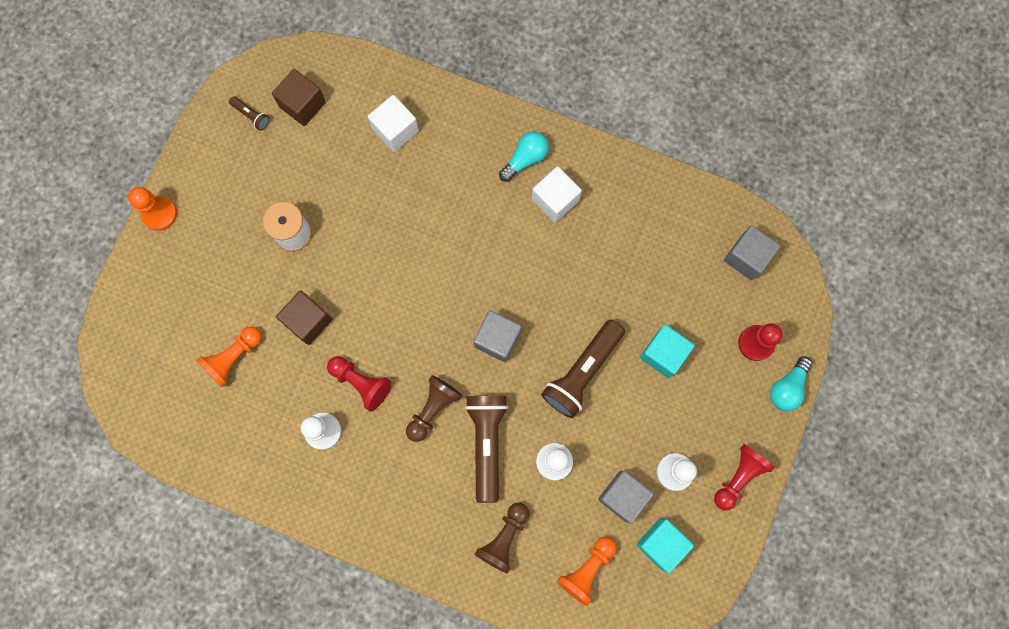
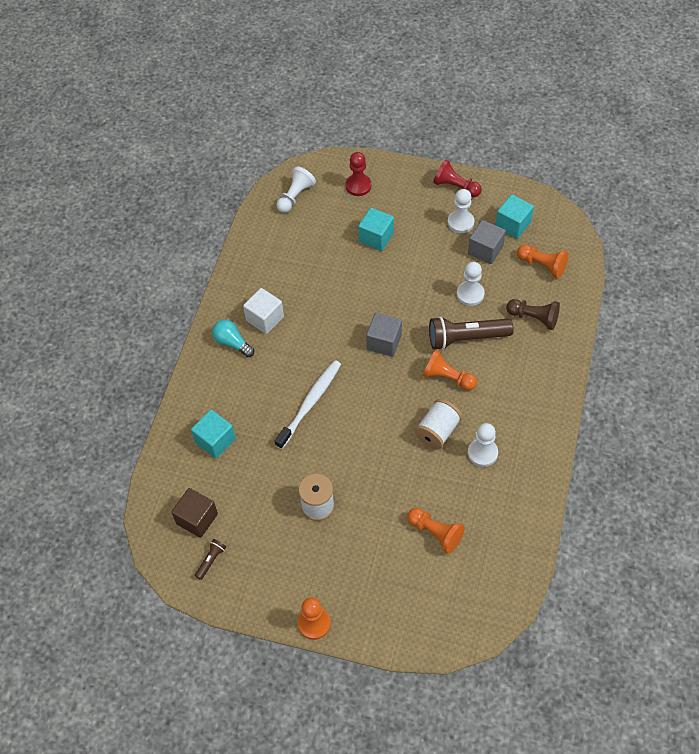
camera: 95 degrees left, 20 degrees down
brown cube [276,291,332,345] -> none
red pawn [327,356,392,412] -> white spool [414,399,462,449]
white cube [368,95,419,152] -> turquoise cube [191,410,236,459]
brown pawn [406,375,462,442] -> orange pawn [423,350,477,391]
brown flashlight [541,319,625,418] -> none
grey cube [724,225,780,280] -> white pawn [276,166,316,213]
turquoise light bulb [770,356,812,411] -> none
none -> white toothbrush [275,360,341,449]

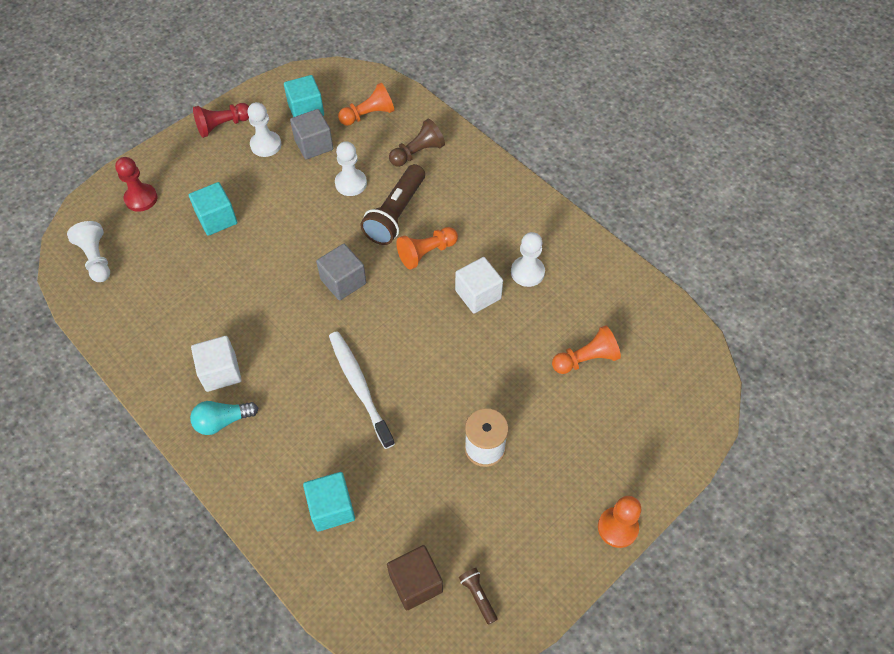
camera: 60 degrees left, 0 degrees up
white spool [414,399,462,449] -> white cube [455,257,503,314]

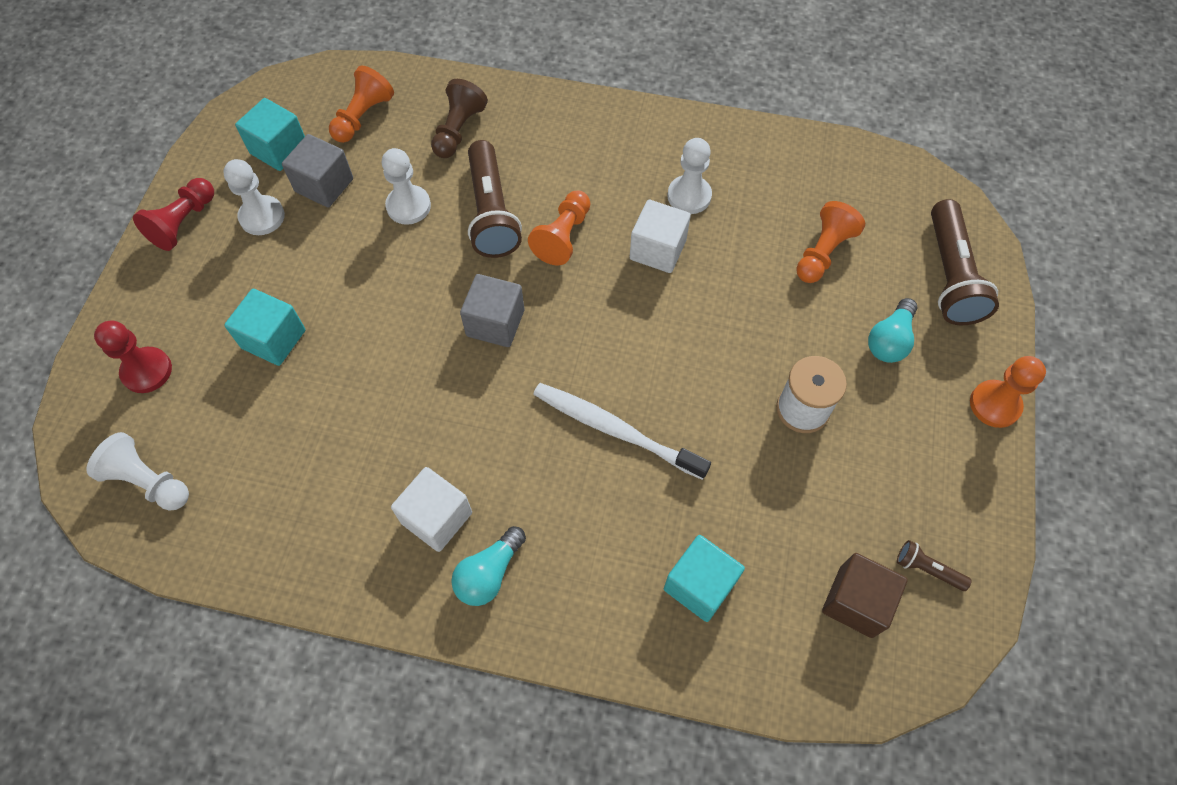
camera: 35 degrees left, 5 degrees up
none -> turquoise light bulb [868,298,918,363]
none -> brown flashlight [931,199,999,325]

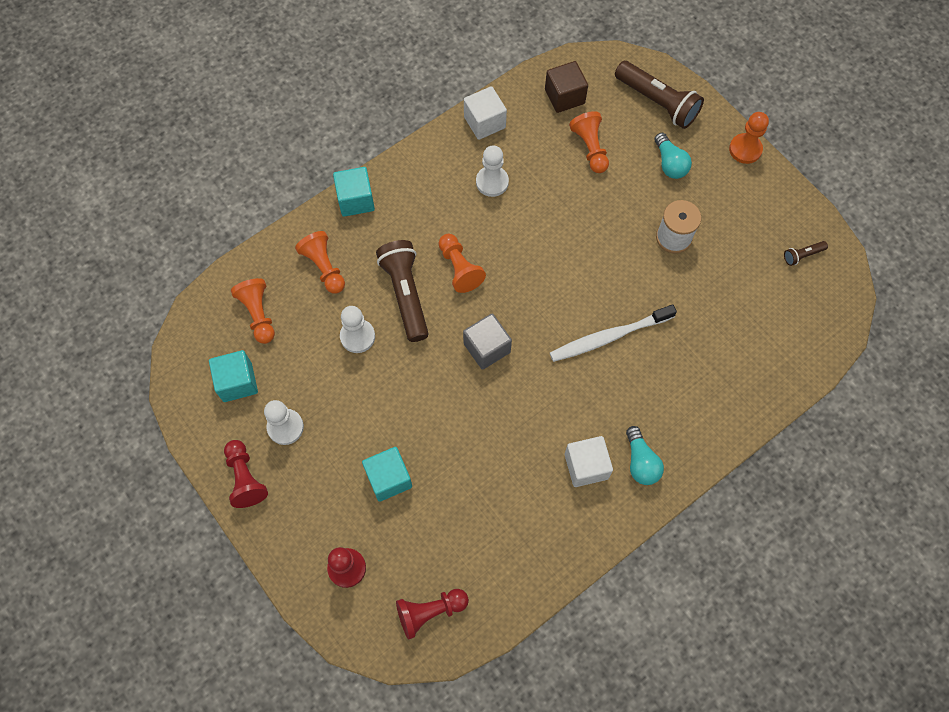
camera: 50 degrees left, 5 degrees up
white pawn [86,432,189,510] -> red pawn [396,589,469,640]
grey cube [282,134,353,207] -> none
brown pawn [431,79,488,158] -> orange pawn [295,231,345,294]
brown flashlight [468,140,522,258] -> brown flashlight turned 135 degrees counterclockwise [376,240,429,342]
white cube [630,200,691,273] -> white cube moved to [464,86,507,140]
turquoise cube [664,535,745,622] -> turquoise cube moved to [333,167,375,217]
brown cube [822,553,908,638] -> brown cube moved to [545,61,588,113]

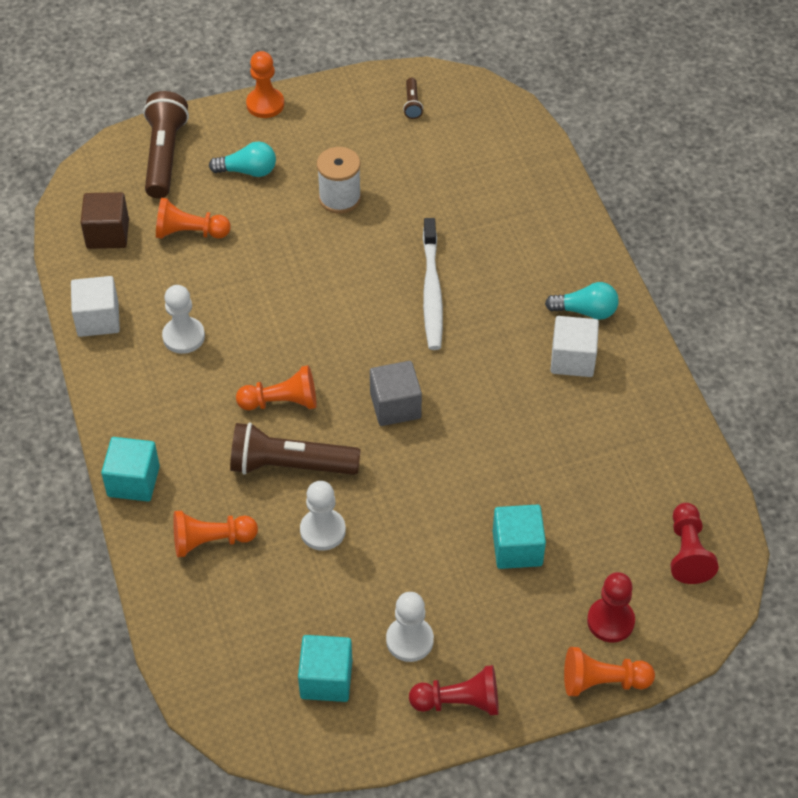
camera: 70 degrees left, 15 degrees down
orange pawn [231,278,275,344] -> orange pawn moved to [564,647,655,696]
brown flashlight [615,61,704,129] -> brown flashlight turned 60 degrees counterclockwise [143,91,189,199]

